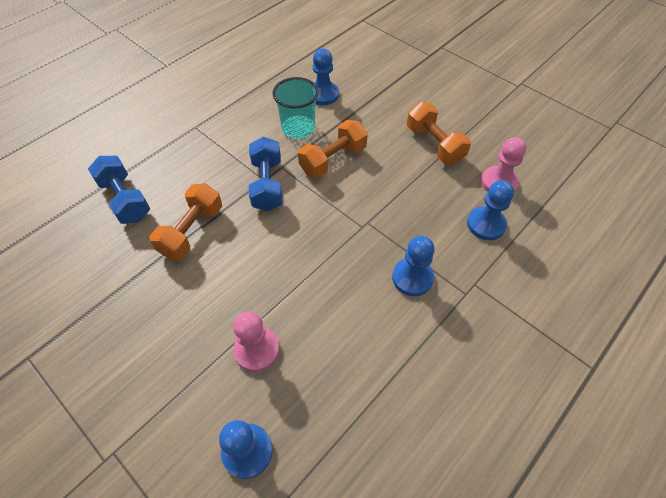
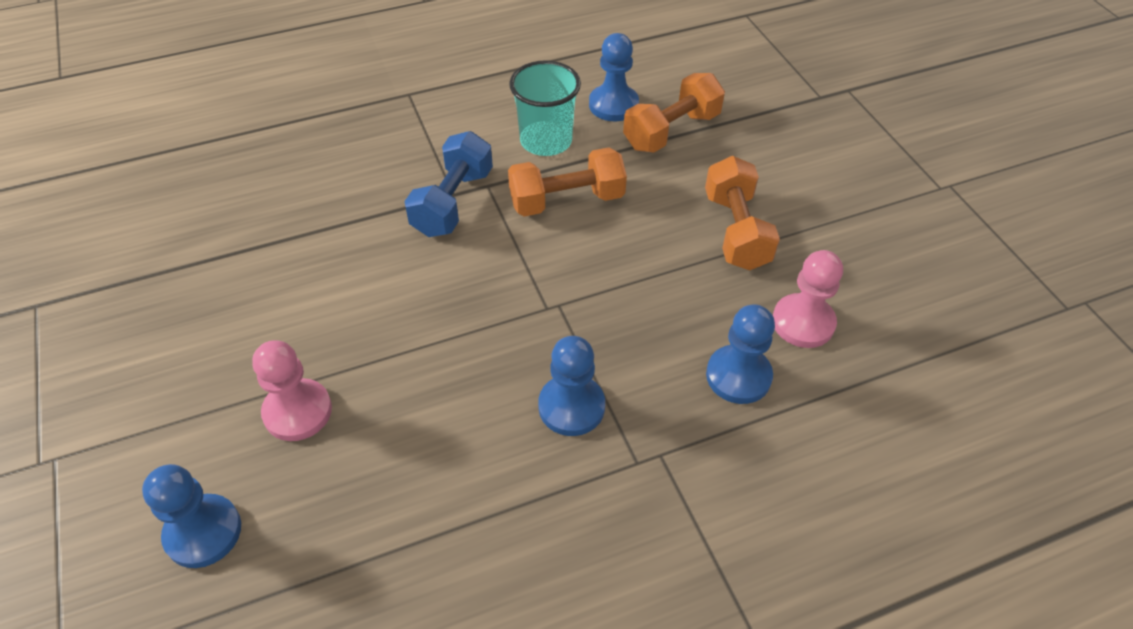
camera: 25 degrees right, 5 degrees down
blue dumbbell [88,156,150,224] -> none
orange dumbbell [150,183,222,260] -> orange dumbbell moved to [623,73,725,153]

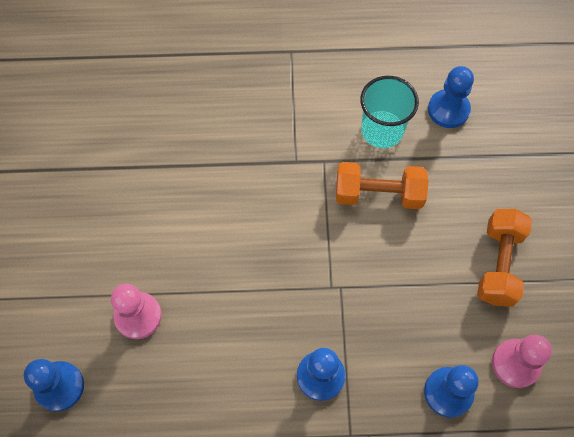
camera: 20 degrees right, 15 degrees up
blue dumbbell [405,131,493,237] -> none
orange dumbbell [623,73,725,153] -> none

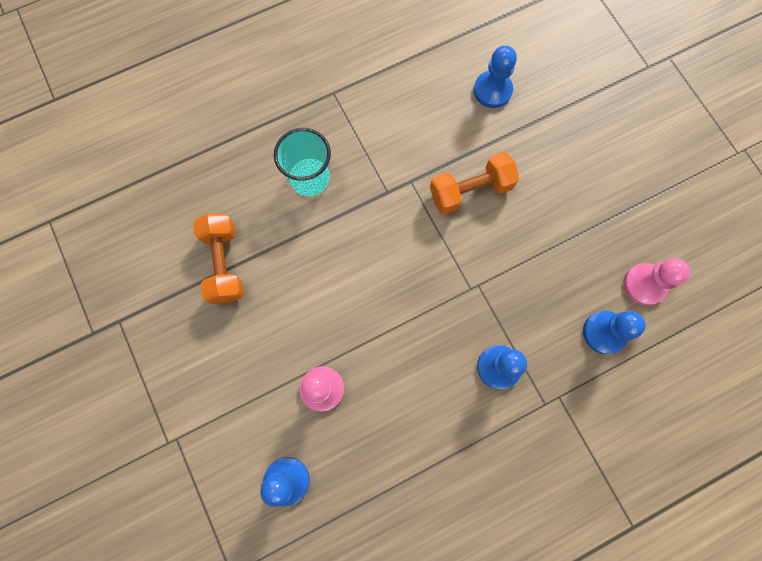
camera: 25 degrees left, 10 degrees up
turquoise cup [360,76,419,148] -> turquoise cup moved to [274,128,331,196]
orange dumbbell [477,209,532,307] -> orange dumbbell moved to [193,213,244,304]

